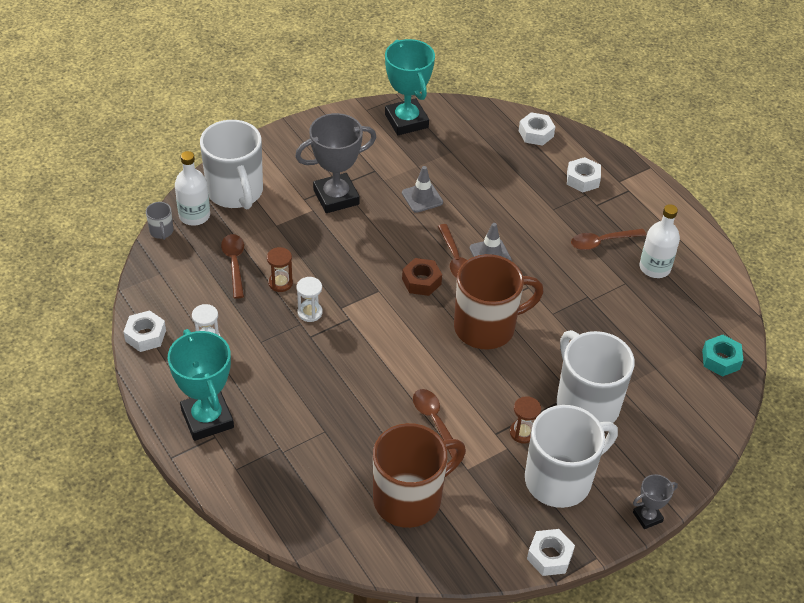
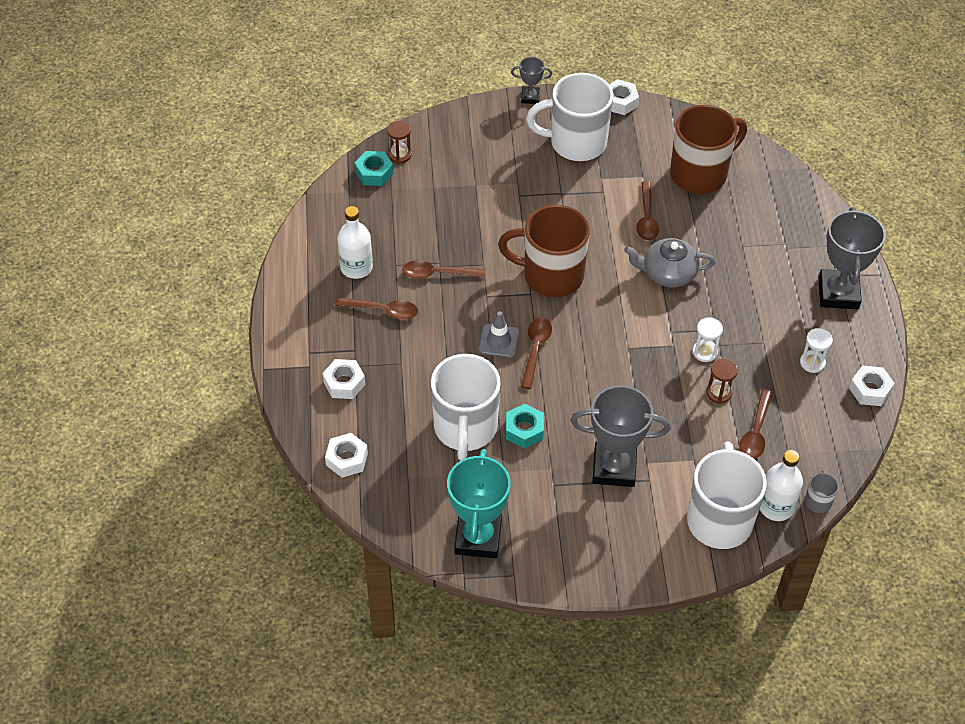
camera: 150 degrees left, 5 degrees up
turquoise trophy [168,329,234,441] -> grey trophy [818,207,886,309]
brown mug [373,423,466,528] -> brown mug turned 150 degrees clockwise [670,105,747,194]
grey traffic cone [402,166,443,213] -> turquoise nut [506,404,544,448]
brown nut [402,258,442,296] -> none
brown hourglass [510,396,541,444] -> brown hourglass moved to [387,121,411,164]
white mug [557,330,635,423] -> white mug moved to [431,354,501,461]
none -> brown spoon [402,260,485,279]
none -> grey teapot [624,238,715,287]

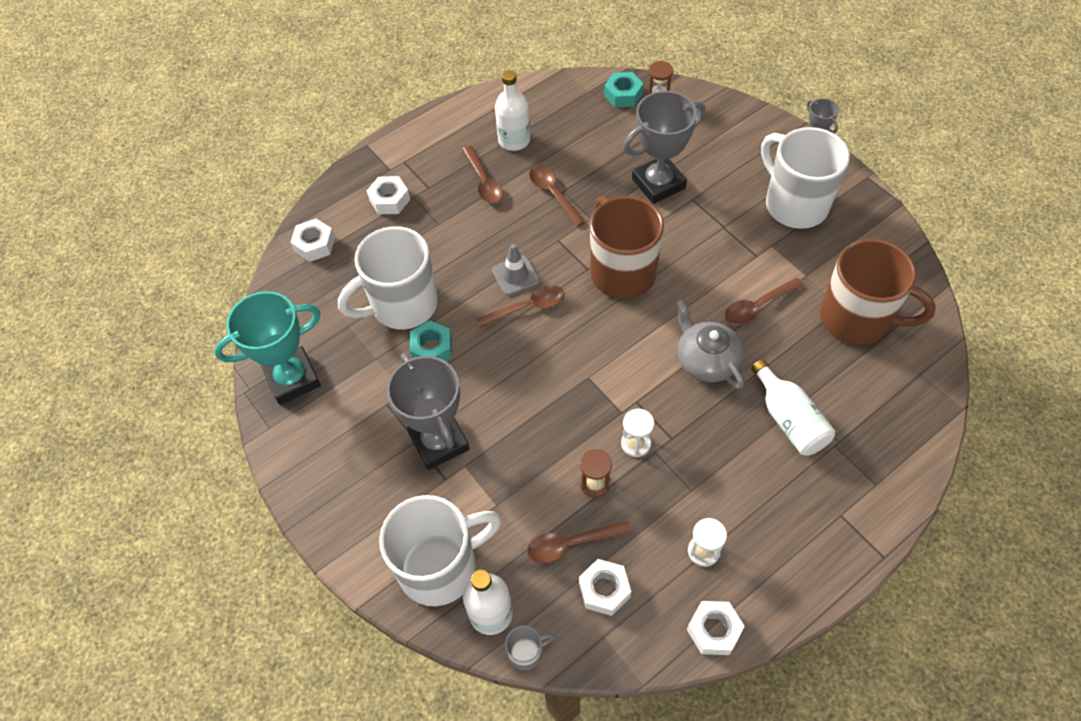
camera: 60 degrees right, 5 degrees up
white nut [609,79,639,115] -> white nut moved to [579,559,631,616]
grey trophy [818,207,886,309] -> grey trophy moved to [623,91,705,204]
none -> white bottle [751,359,835,456]

